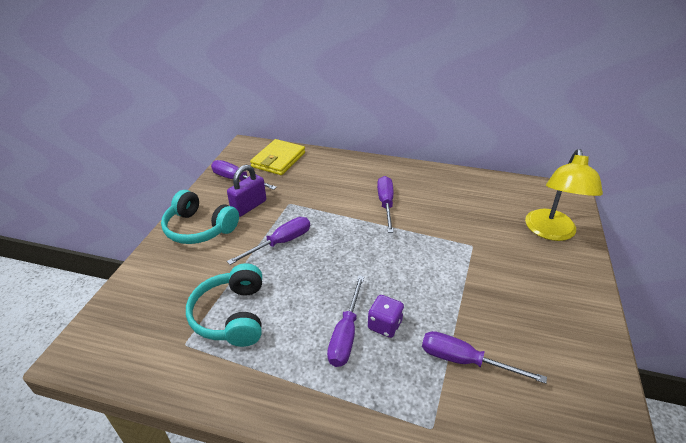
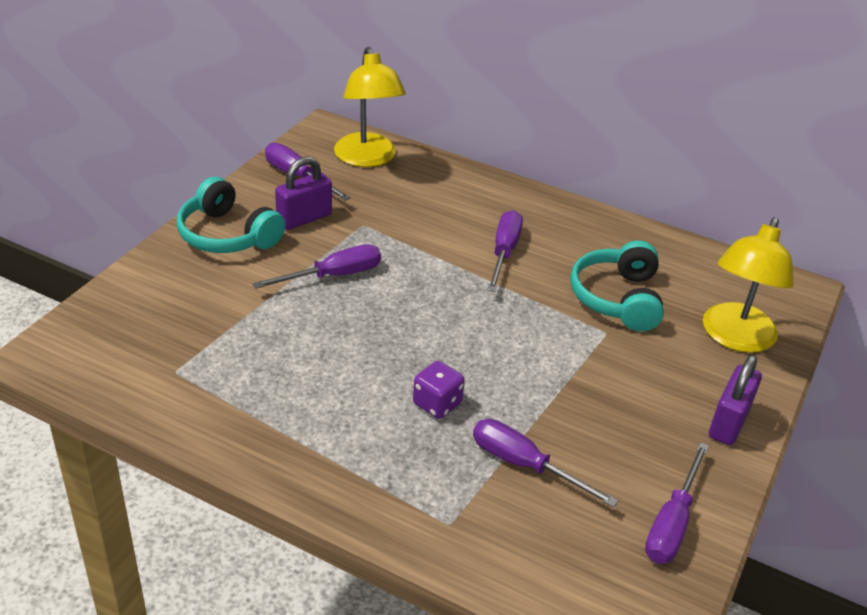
camera: 10 degrees right, 0 degrees up
turquoise headphones [186,263,262,347] -> turquoise headphones moved to [570,241,664,331]
yellow wallet [250,139,305,175] -> yellow lamp [334,47,406,167]
purple screwdriver [327,275,364,367] -> purple screwdriver moved to [645,442,709,564]
none -> purple padlock [709,355,762,445]

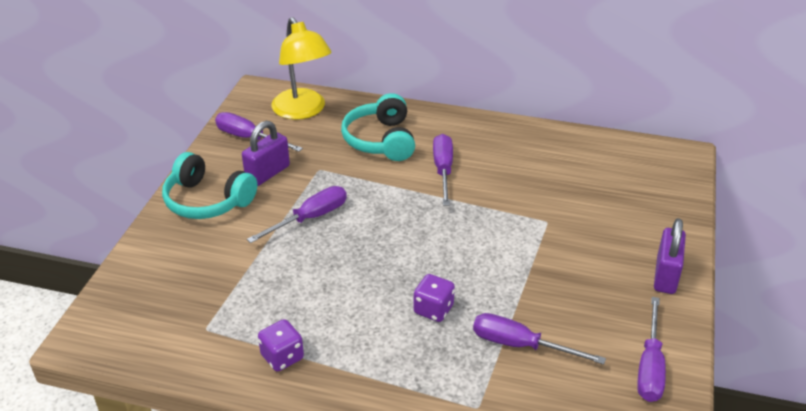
camera: 10 degrees left, 0 degrees up
turquoise headphones [570,241,664,331] -> turquoise headphones moved to [341,93,415,161]
yellow lamp [703,217,793,353] -> none
none -> purple dice [258,319,304,372]

